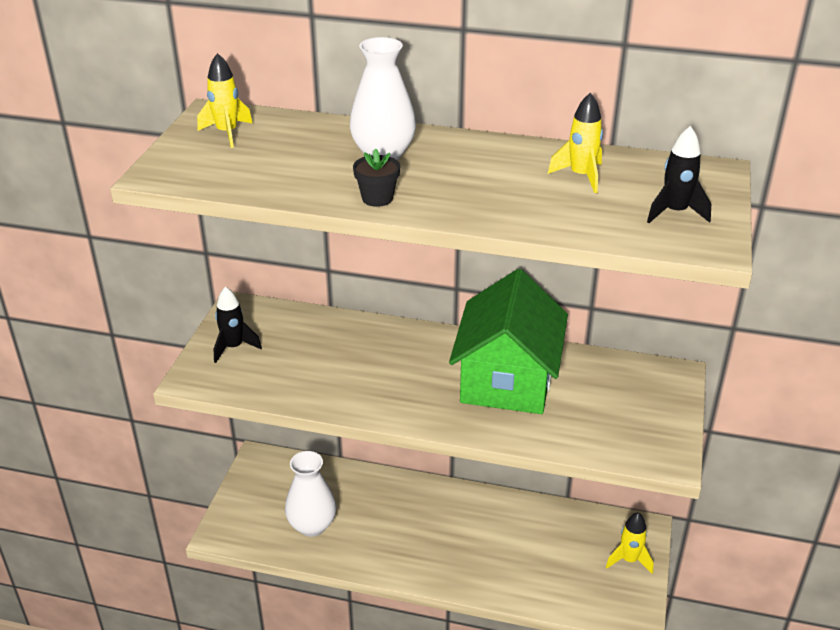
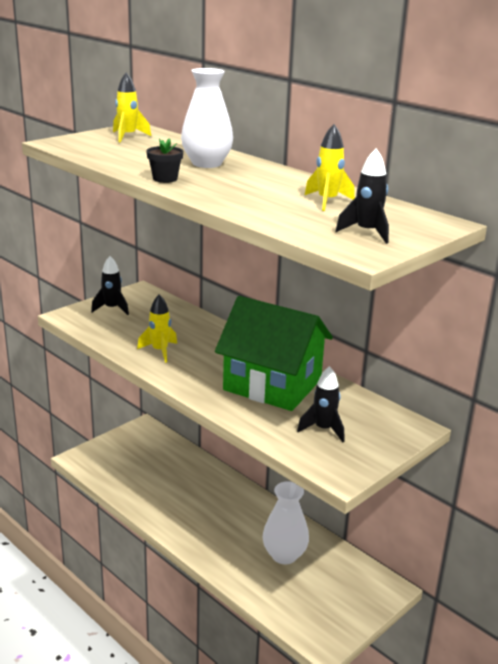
camera: 30 degrees right, 10 degrees down
white vase [285,451,336,537] -> white vase moved to [263,481,309,564]
green house [449,269,568,414] -> green house turned 75 degrees clockwise [215,296,333,411]
yellow rocket [606,512,654,574] -> yellow rocket moved to [137,294,177,363]
none -> black rocket [297,366,344,442]

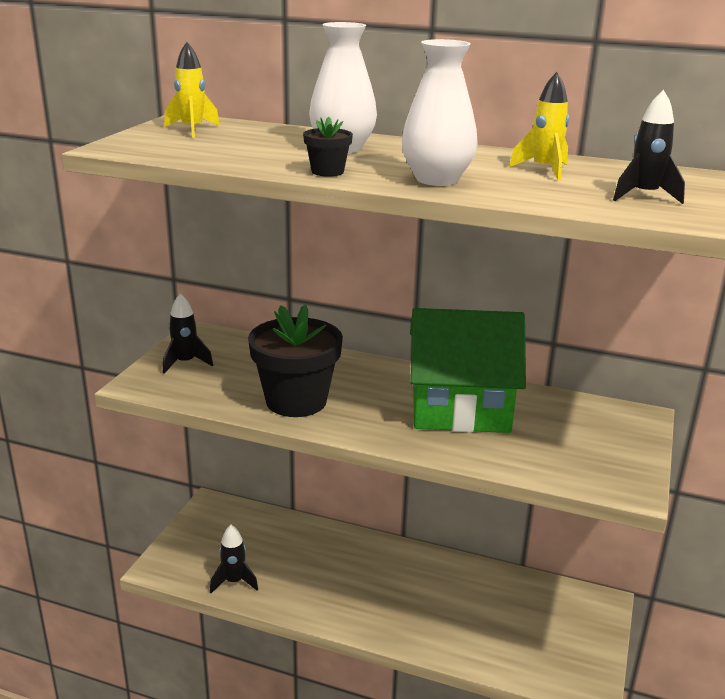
camera: 25 degrees left, 0 degrees up
yellow rocket [137,294,177,363] -> black flower pot [248,304,343,417]
white vase [263,481,309,564] -> white vase moved to [402,39,478,186]
black rocket [297,366,344,442] -> black rocket moved to [210,525,258,593]

